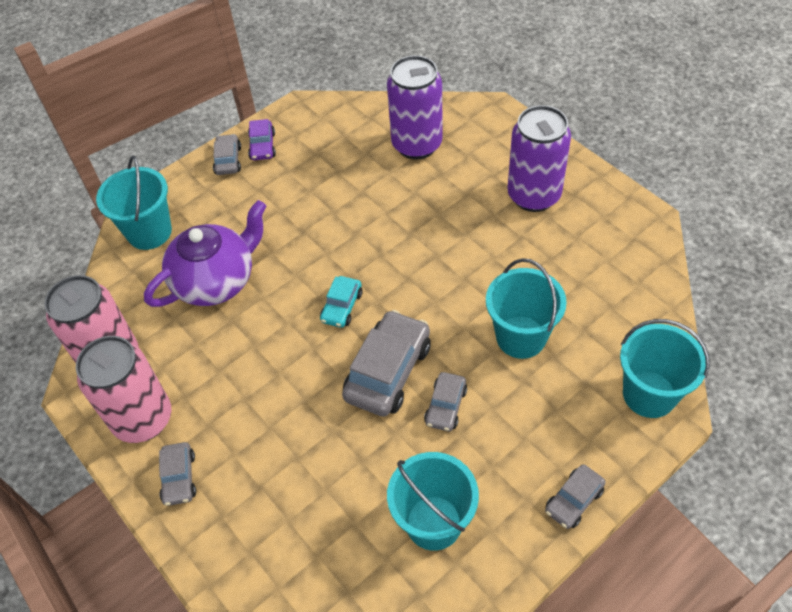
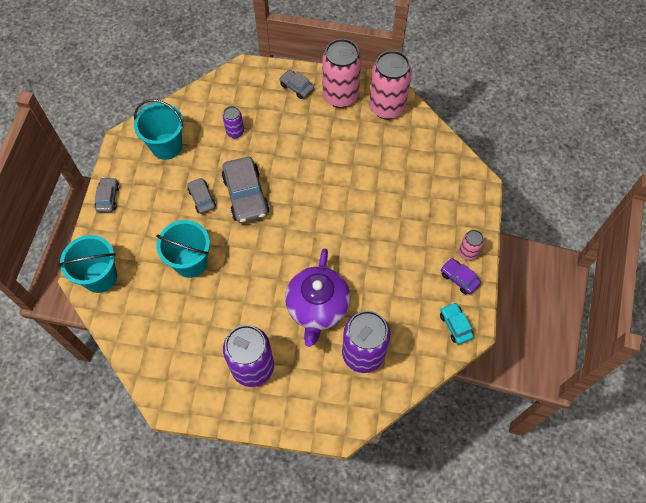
camera: 135 degrees right, 10 degrees up
turquoise bucket [96,156,172,250] -> none
purple teapot [144,200,267,307] -> purple teapot moved to [285,248,350,347]
grey car [213,134,241,175] -> pink can [459,230,484,261]
turquoise car [320,276,363,328] -> turquoise car moved to [440,302,474,344]
none -> purple can [223,106,244,138]

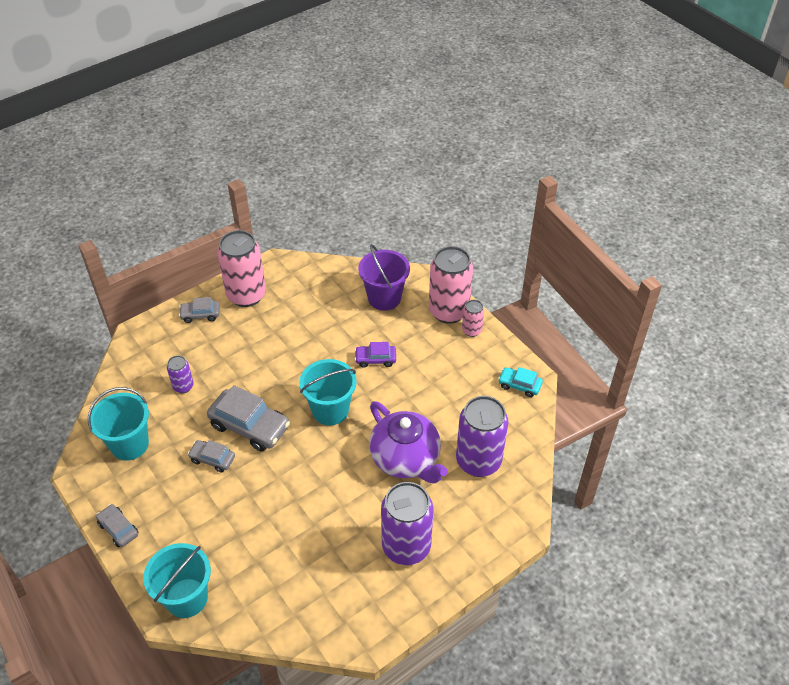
camera: 45 degrees left, 15 degrees down
turquoise bucket [156,220,210,278] -> turquoise bucket moved to [299,359,357,426]
pink can [369,50,412,119] -> pink can moved to [429,246,473,324]
purple car [441,258,481,294] -> purple car moved to [355,342,396,368]
none -> purple bucket [358,244,410,311]

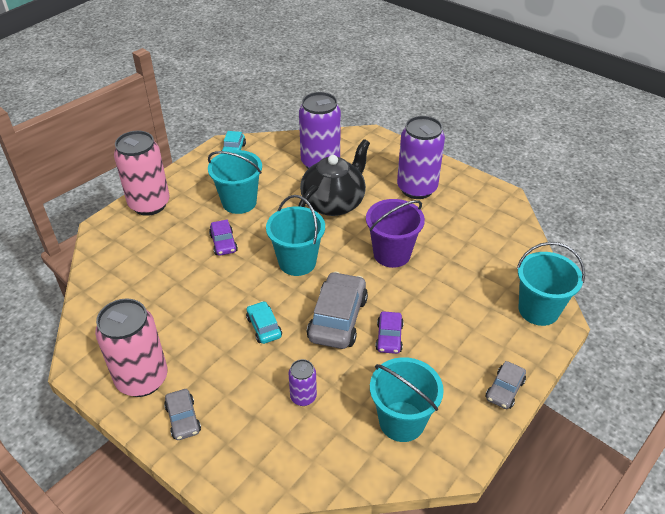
camera: 105 degrees left, 5 degrees down
grey car [188,440,235,472] -> purple car [376,311,404,354]
purple bucket [358,244,410,311] -> purple bucket moved to [366,199,425,268]
purple teapot [369,401,448,483] -> black teapot [298,139,370,216]
pink can [462,300,484,337] -> none
none -> turquoise bucket [208,150,262,214]
none -> turquoise car [246,301,282,344]

